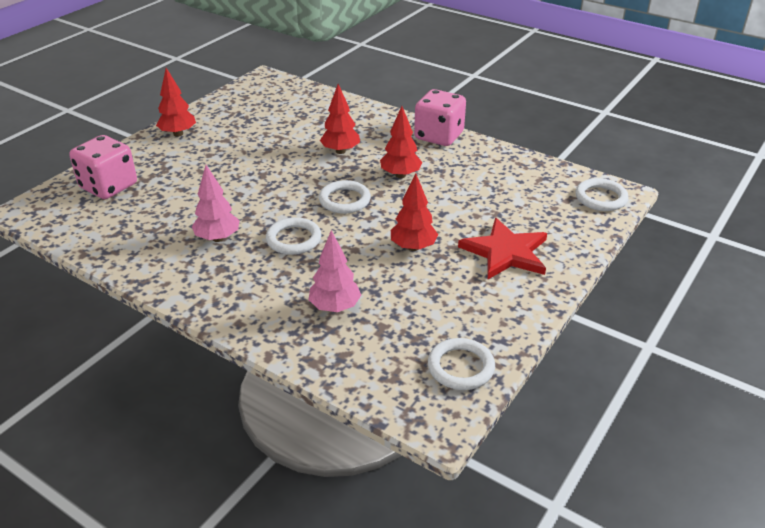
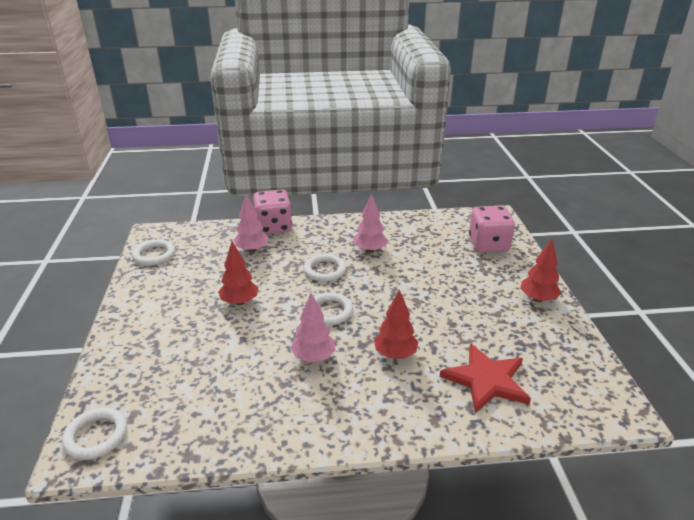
camera: 140 degrees right, 5 degrees down
red tree [380,106,422,178] -> pink tree [291,293,335,362]
pink dice [414,89,466,146] -> pink dice moved to [253,189,292,235]
red star [458,218,547,280] -> red star moved to [440,343,531,413]

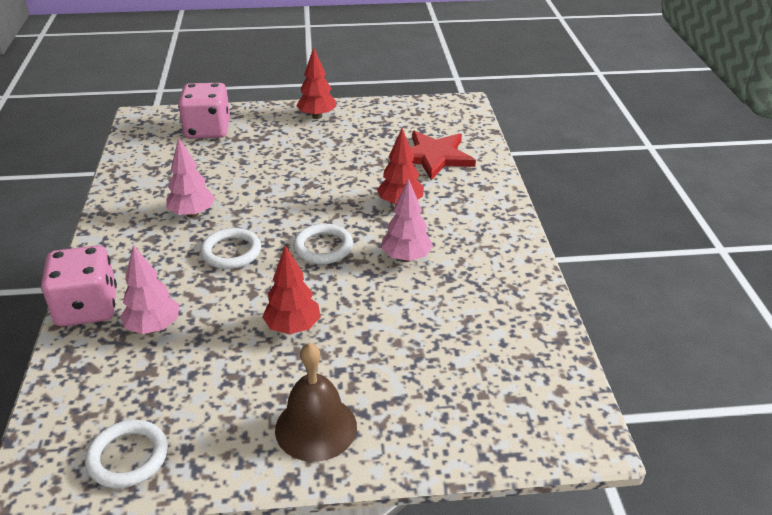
camera: 90 degrees left, 5 degrees up
white ring [62,408,127,460] -> none
none -> brown bell [275,343,357,462]

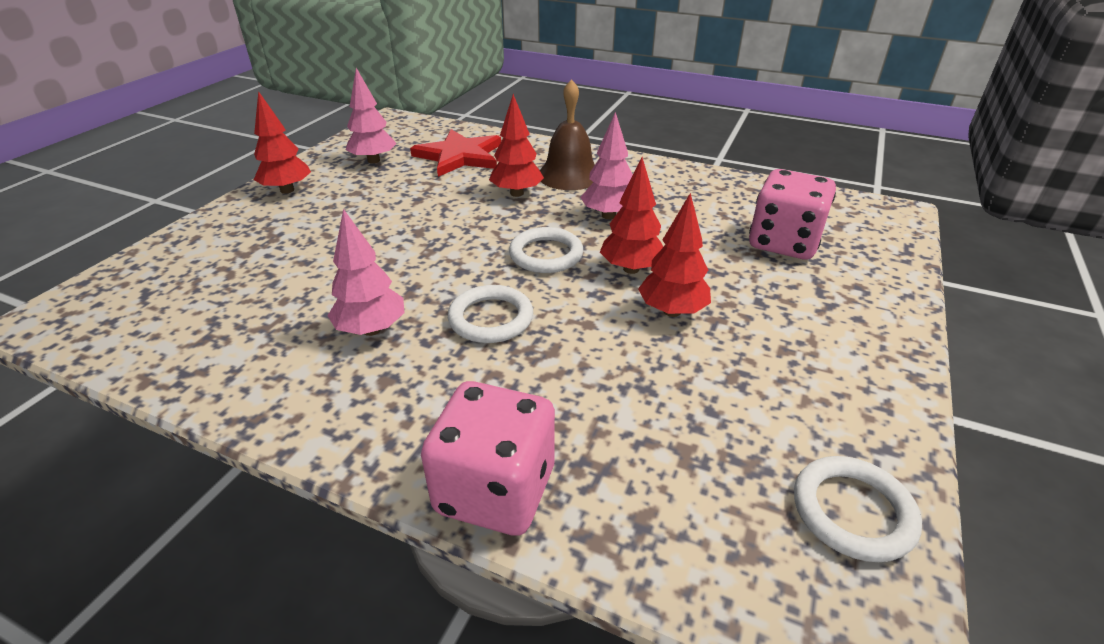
camera: 60 degrees left, 0 degrees up
pink tree [120,245,179,334] -> pink tree moved to [346,68,397,164]
pink dice [178,83,230,139] -> pink dice moved to [749,169,836,259]
brown bell [275,343,357,462] -> brown bell moved to [540,79,595,190]
none -> red tree [600,157,663,274]

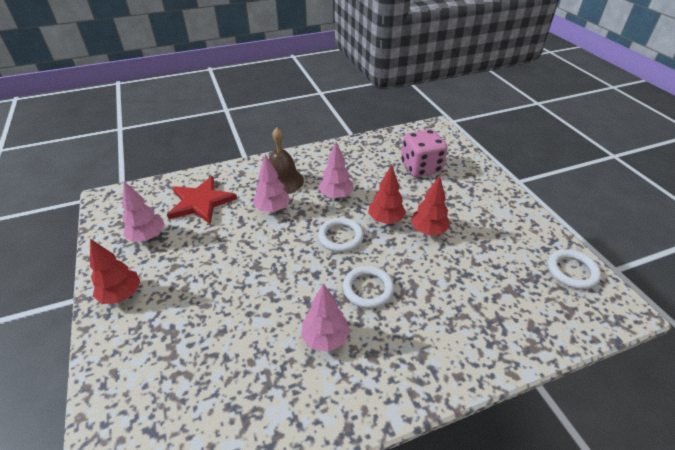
camera: 45 degrees left, 5 degrees up
pink dice [421,381,555,536] -> none
red tree [489,94,544,197] -> pink tree [253,154,290,212]

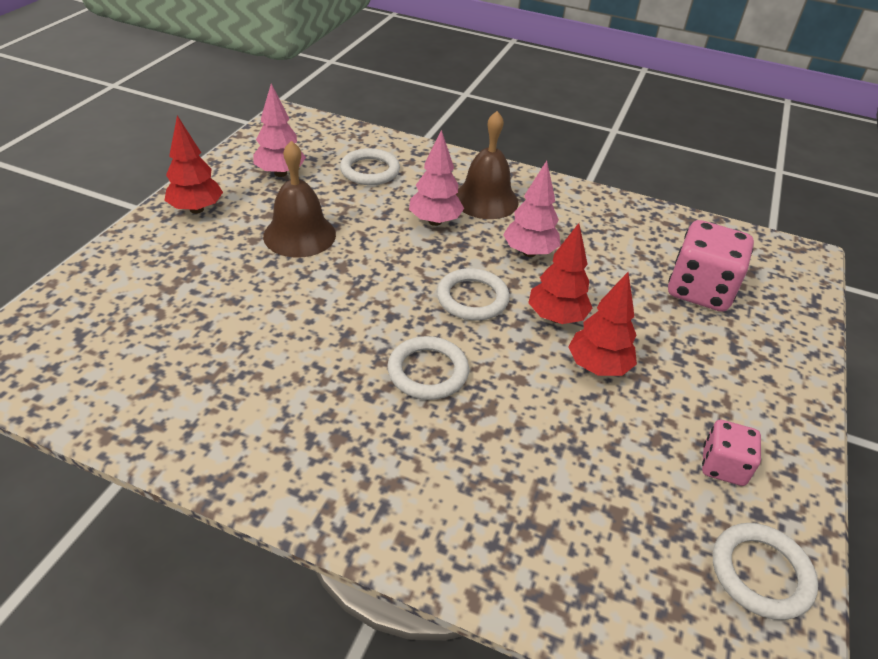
camera: 40 degrees right, 0 degrees up
red star [167,176,237,224] -> white ring [340,148,400,185]
pink tree [301,283,350,352] -> none
none -> brown bell [263,141,336,258]
none -> pink dice [702,420,761,486]

